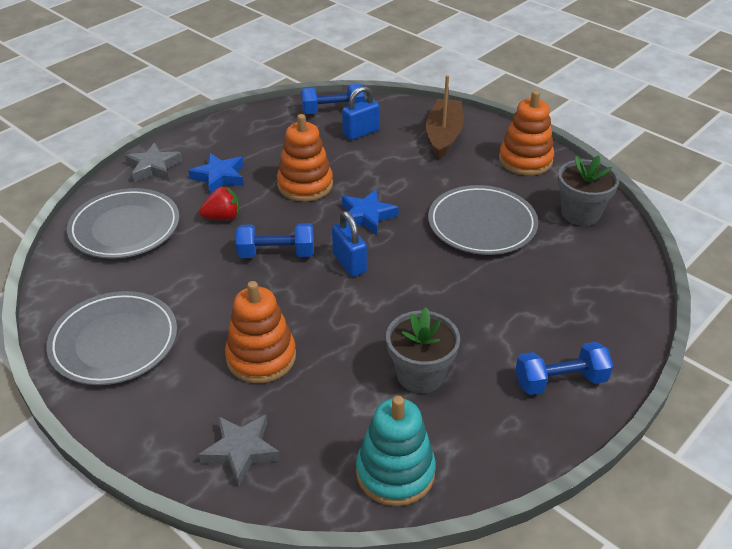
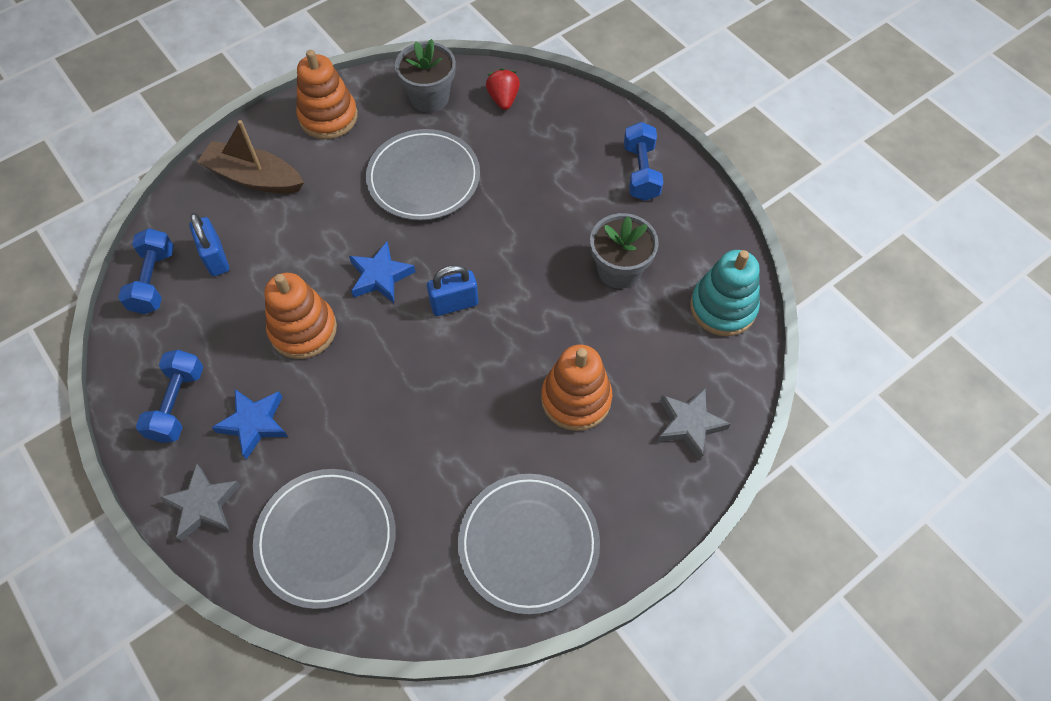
camera: 80 degrees left, 20 degrees up
red strawberry [199,187,239,220] -> red strawberry moved to [486,68,520,110]
blue dumbbell [236,223,314,258] -> blue dumbbell moved to [136,350,203,443]

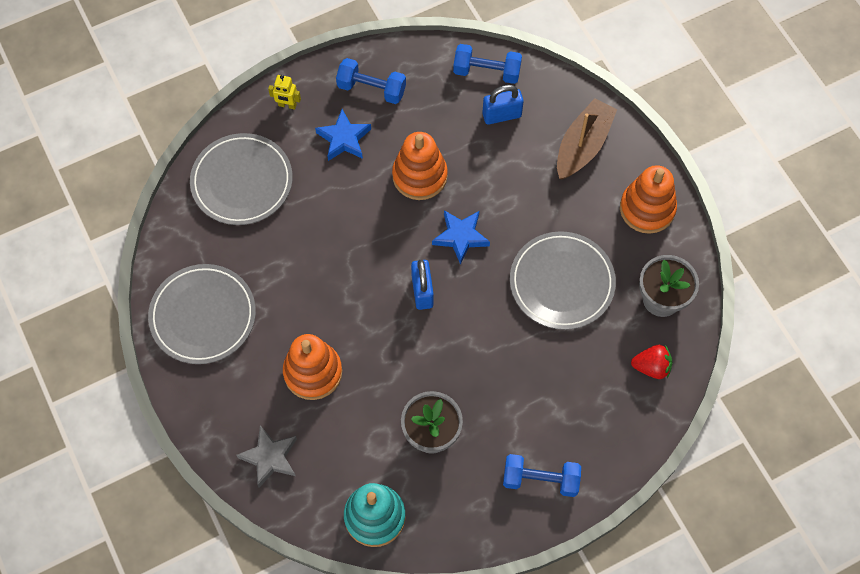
camera: 100 degrees right, 5 degrees up
grey star [159,464,241,541] -> yellow robot [268,75,301,110]

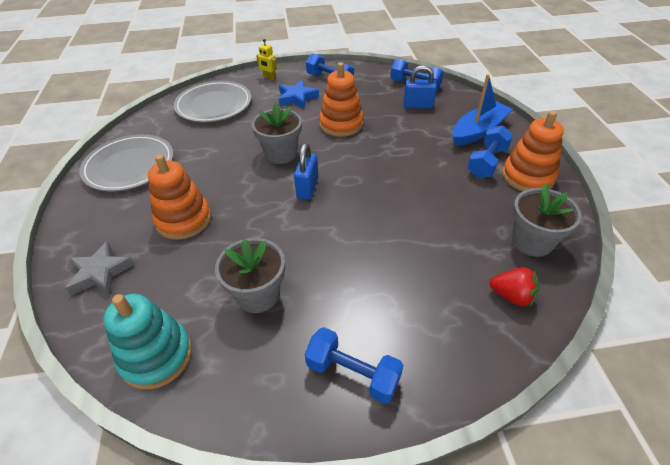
camera: 20 degrees right, 20 degrees down
blue star [432,210,490,265] -> none
grey plate [510,231,616,330] -> none
brown boat [557,98,617,180] -> blue boat [452,74,513,146]
none -> grey flower pot [252,102,302,164]
none -> blue dumbbell [467,125,513,178]

